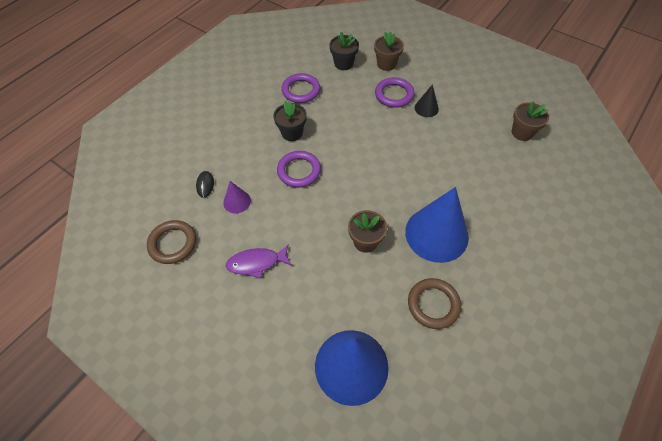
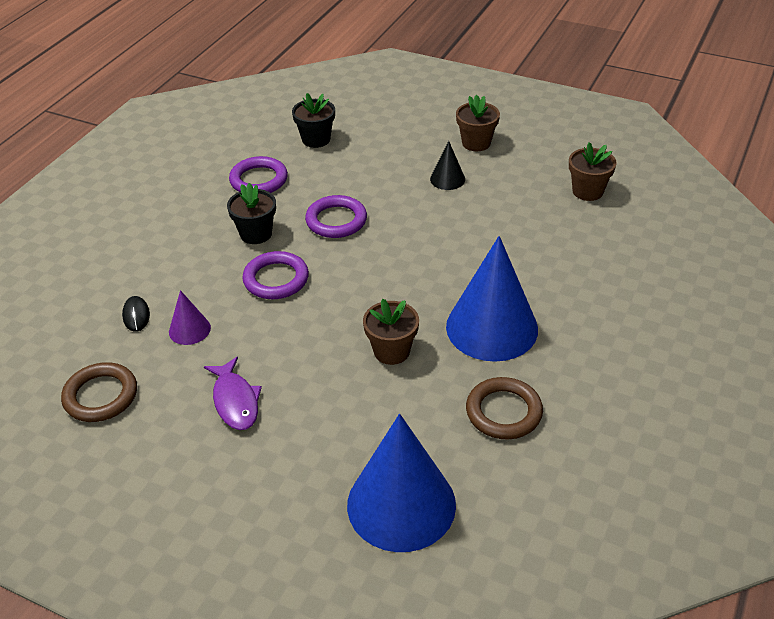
camera: 10 degrees left, 15 degrees down
purple fish [226,244,292,279] -> purple fish turned 90 degrees counterclockwise [204,357,262,430]
brown flower pot [374,32,404,71] -> brown flower pot moved to [456,94,500,151]
purple ring [375,77,414,108] -> purple ring moved to [305,195,367,238]

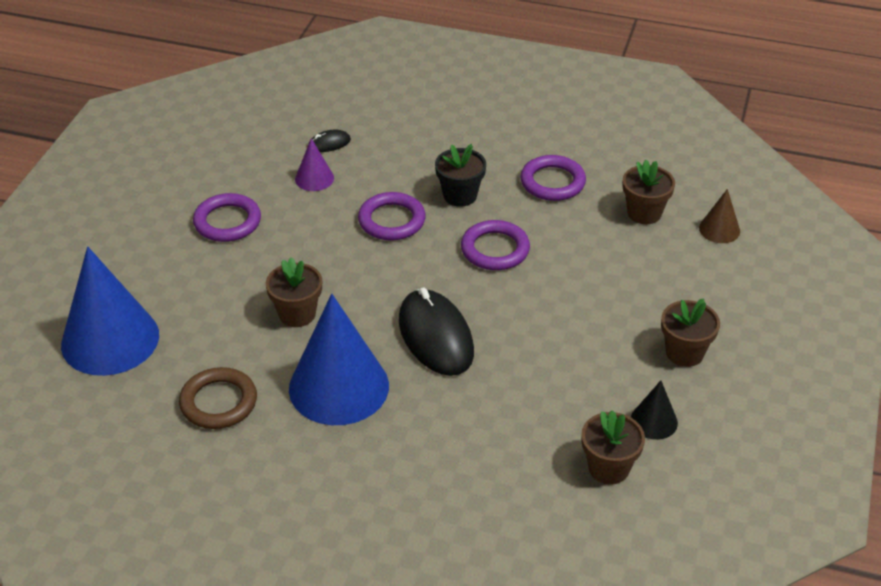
camera: 80 degrees right, 0 degrees up
brown ring [61,362,137,422] -> none
purple fish [204,357,262,430] -> purple ring [193,193,261,242]
black flower pot [292,93,335,148] -> brown flower pot [623,160,675,224]
black cone [430,141,465,190] -> black cone moved to [631,381,678,440]
none -> black mouse [399,288,474,376]
none -> brown cone [699,189,740,243]

